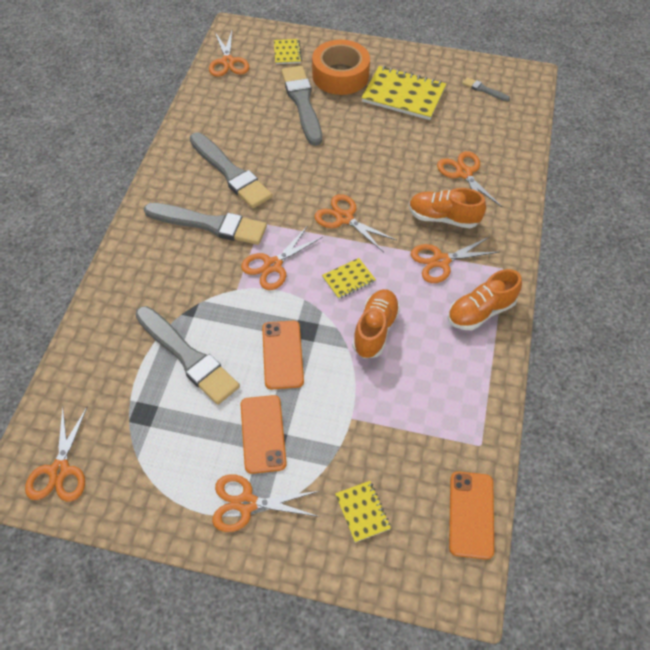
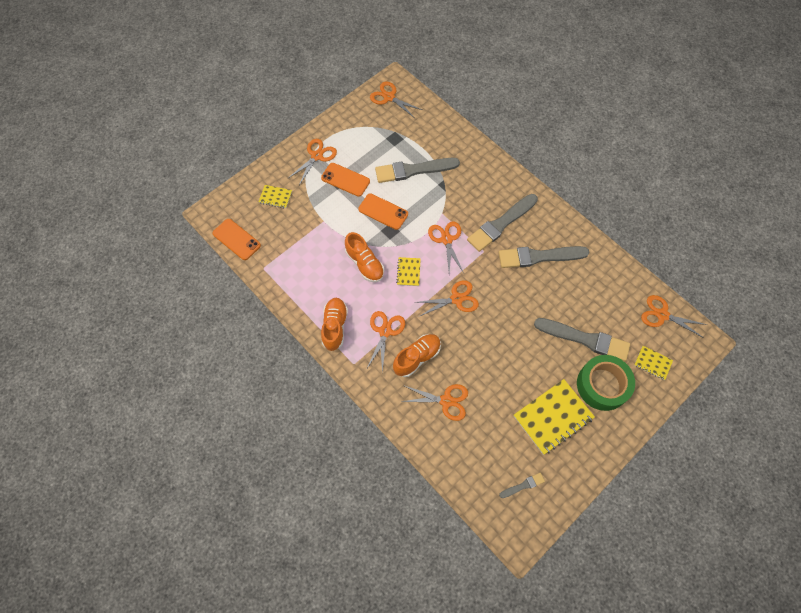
camera: 125 degrees right, 10 degrees up
orange tape [312,40,370,95] -> green tape [577,355,635,411]

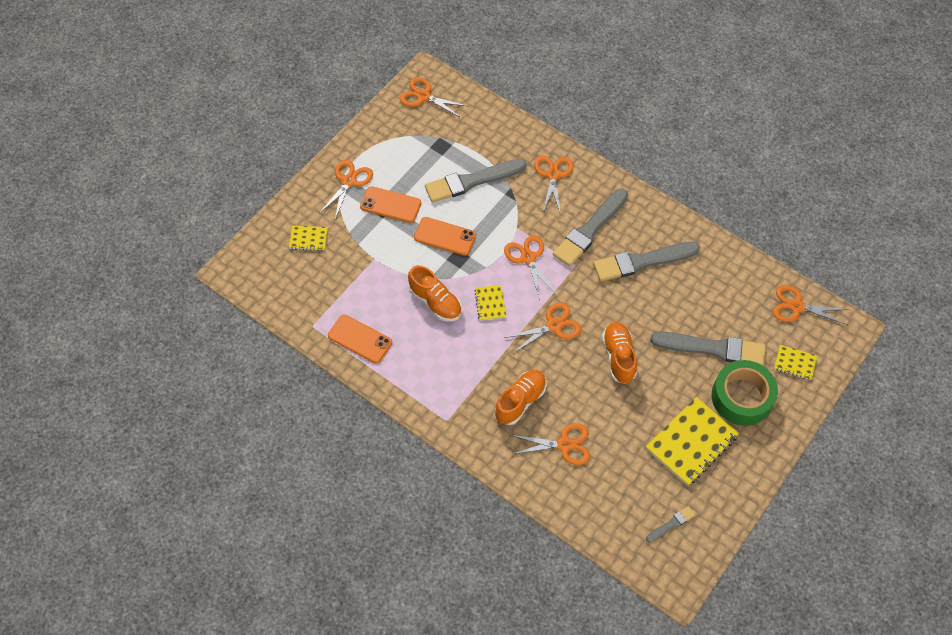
camera: 10 degrees left, 5 degrees down
orange phone [213,219,261,260] -> orange phone moved to [328,315,392,364]
orange shoe [321,298,348,351] -> orange shoe moved to [602,322,637,384]
orange scissors [366,311,405,372] -> orange scissors moved to [534,156,573,214]

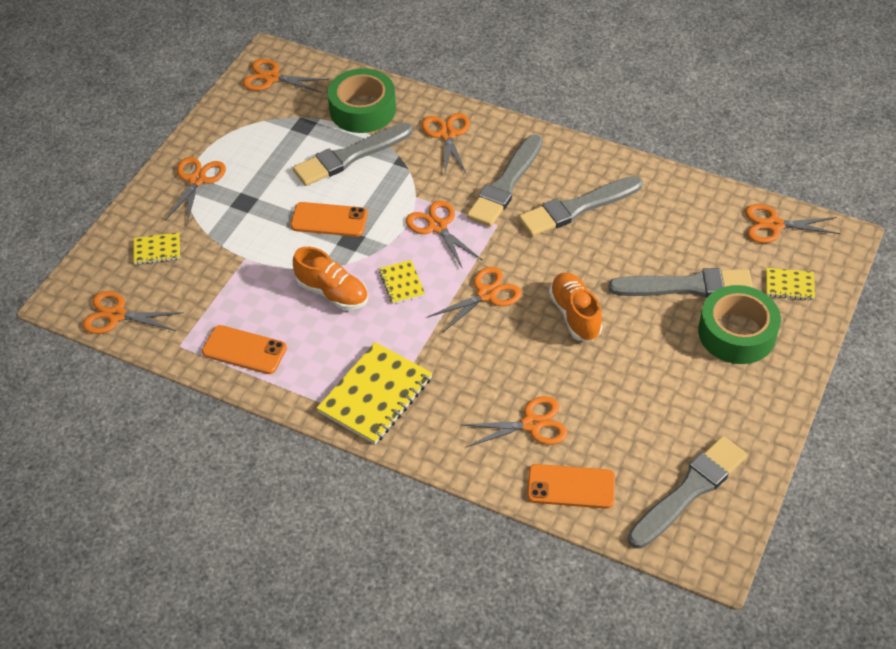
camera: 10 degrees left, 10 degrees down
orange phone [360,186,421,223] -> orange phone moved to [527,464,615,509]
orange shoe [495,370,547,425] -> none
yellow notebook [646,397,739,486] -> yellow notebook moved to [317,342,432,444]
grey brush [646,506,695,542] -> grey brush [628,436,747,549], size x2.17
none -> orange scissors [82,291,183,334]
none -> green tape [327,68,396,133]

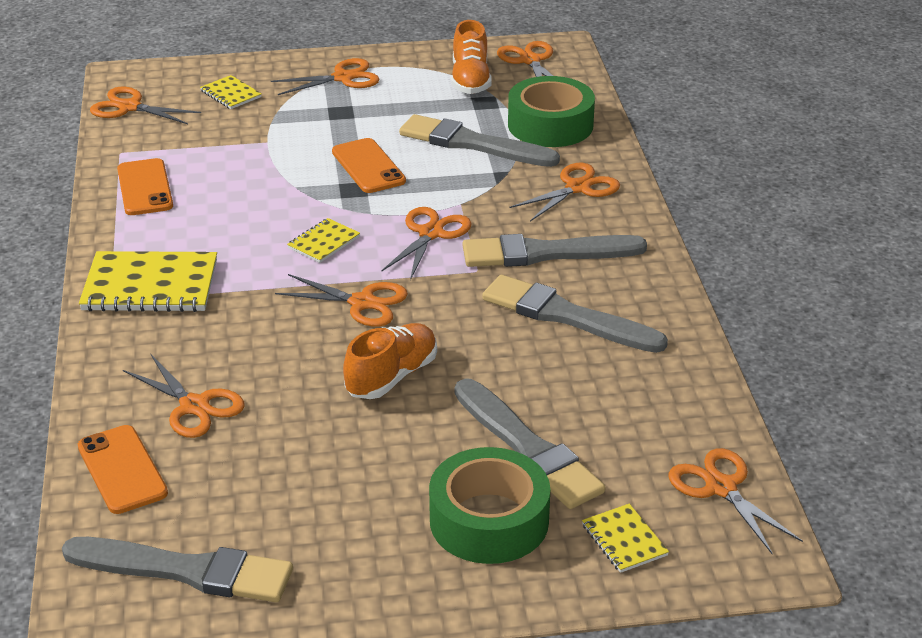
camera: 55 degrees right, 15 degrees down
orange scissors [82,291,183,334] -> orange scissors turned 45 degrees counterclockwise [90,87,201,124]
orange shoe [293,247,368,310] -> orange shoe moved to [451,20,492,94]

